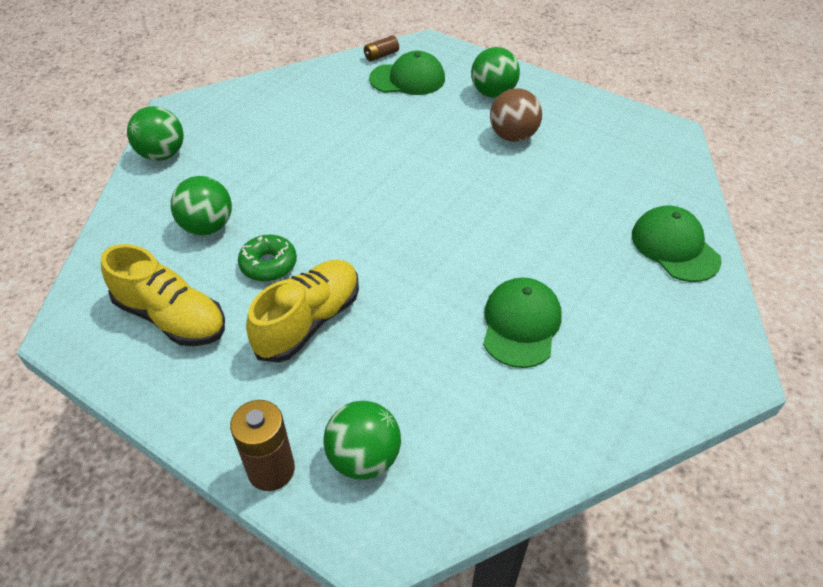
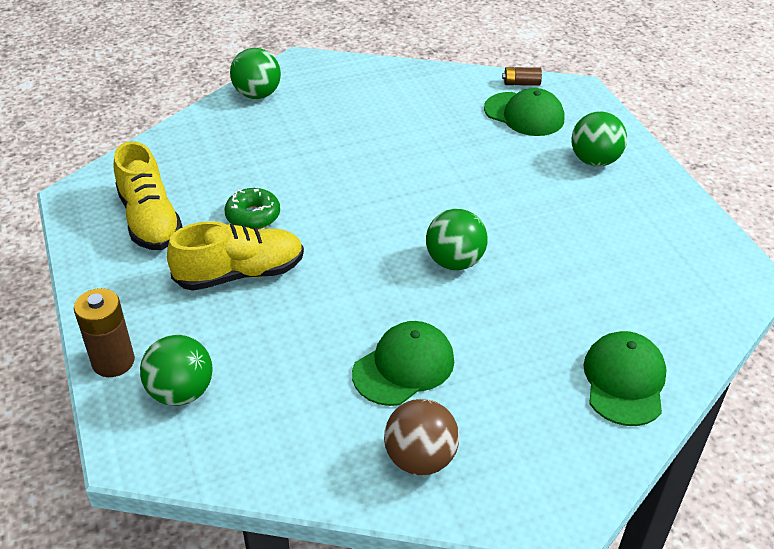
camera: 35 degrees right, 5 degrees down
green ball [171,176,232,235] -> green ball moved to [426,209,488,270]
brown ball [490,88,542,142] -> brown ball moved to [384,399,459,476]

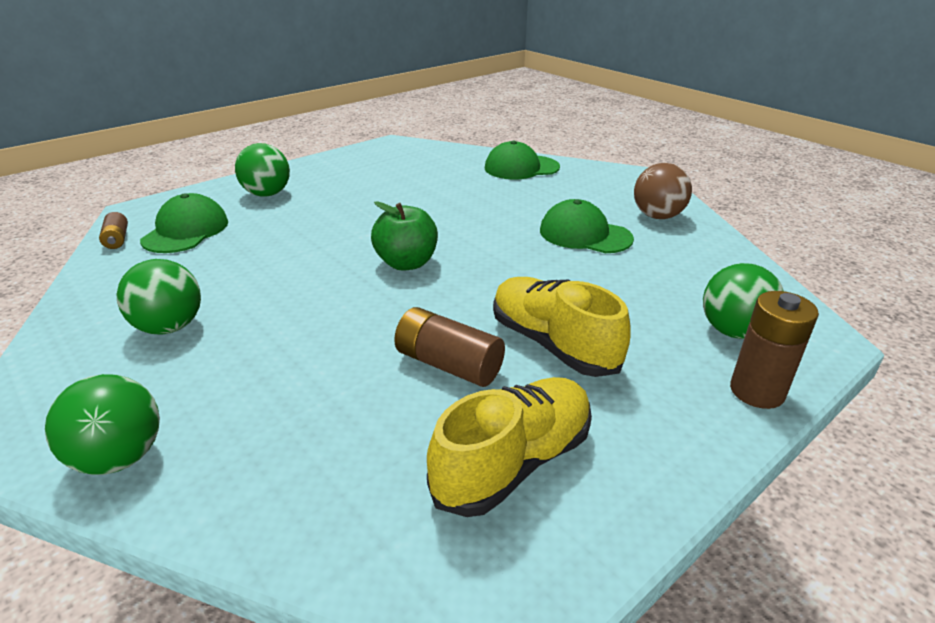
camera: 110 degrees left, 10 degrees down
green donut [225,188,280,229] -> brown battery [394,307,505,387]
green ball [426,209,488,270] -> green ball moved to [117,259,201,335]
none -> green apple [371,201,438,270]

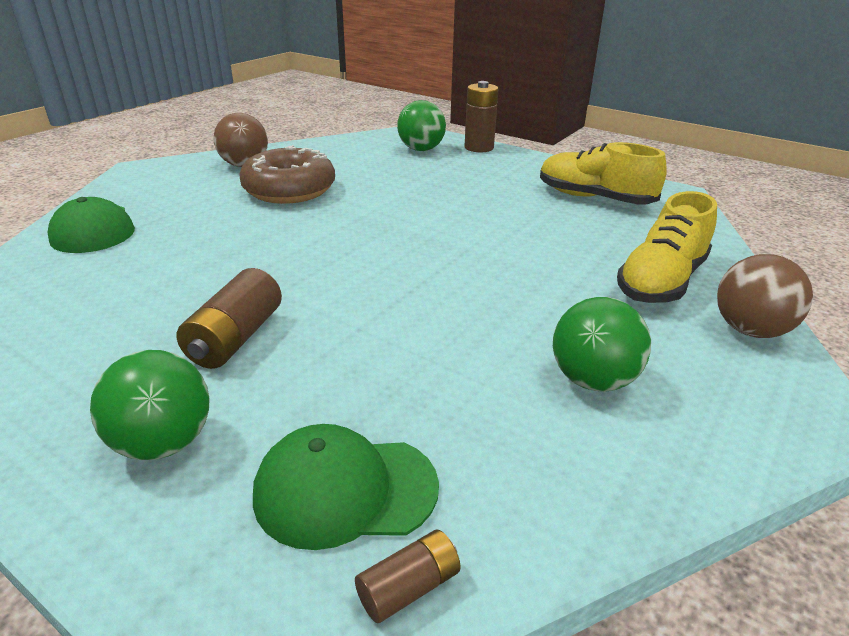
camera: 105 degrees left, 0 degrees up
green ball [45,374,160,475] -> brown ball [717,254,813,338]
green apple [371,201,438,270] -> none
brown battery [394,307,505,387] -> brown battery moved to [177,268,282,369]
yellow shoe [493,277,631,377] -> yellow shoe moved to [617,191,717,303]
green cap [540,199,634,253] -> brown donut [239,145,335,204]

